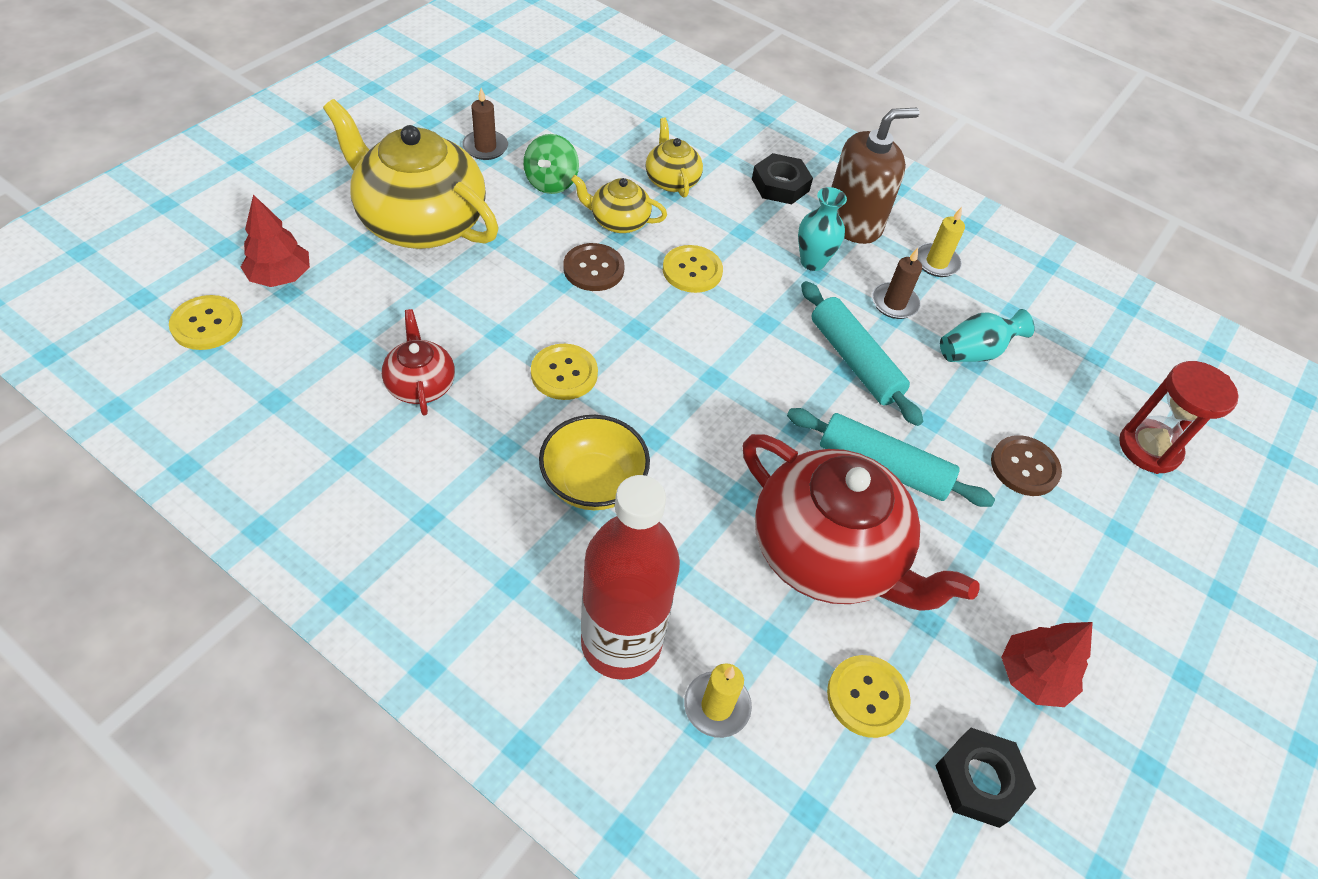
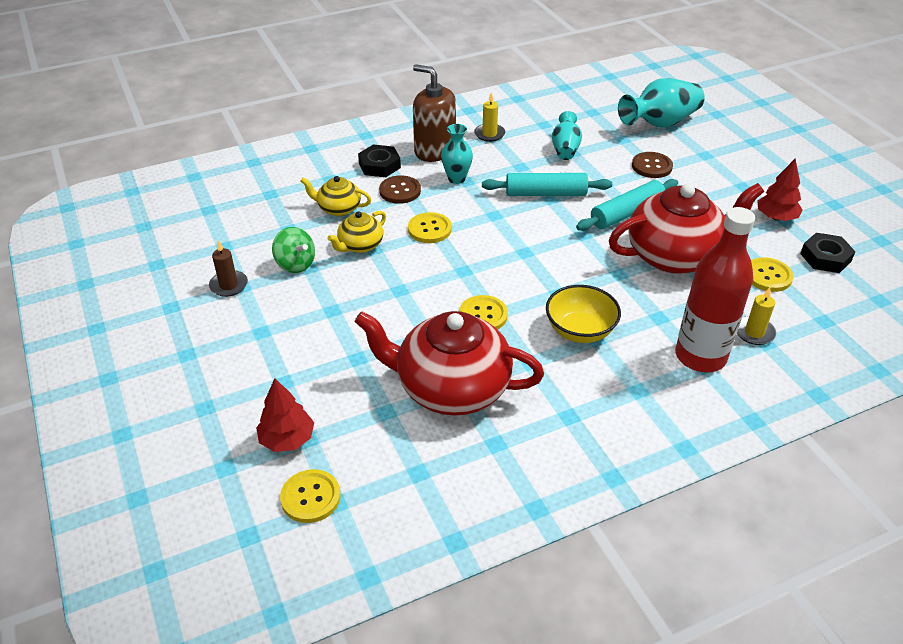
camera: 55 degrees left, 10 degrees down
yellow teapot [323,99,498,249] -> none
red teapot [382,309,455,416] -> red teapot [355,311,544,416], size x2.08
brown button [563,243,625,291] -> brown button moved to [379,175,421,204]
brown soap dispenser [832,108,920,244] -> brown soap dispenser turned 60 degrees counterclockwise [413,64,456,162]
brown candle [872,248,922,319] -> none
red hourglass [1119,361,1239,474] -> turquoise vase [618,78,705,127]

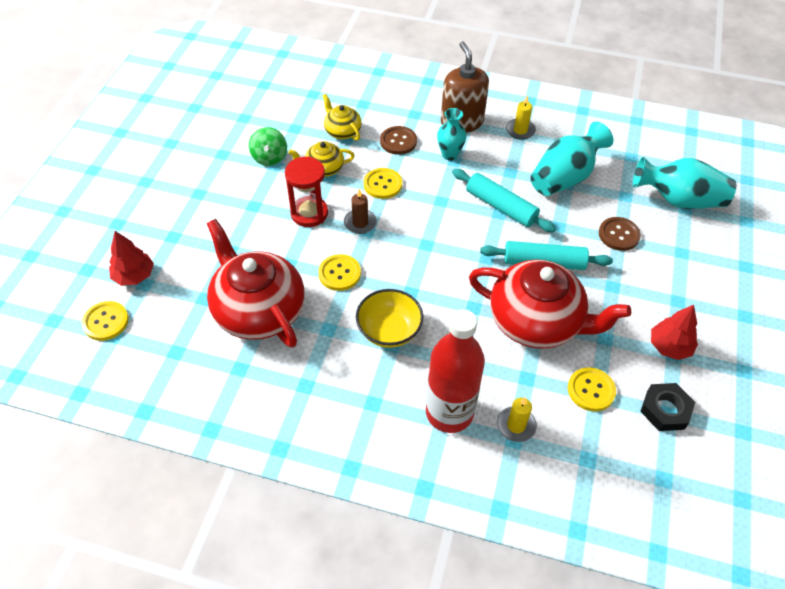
camera: 40 degrees right, 10 degrees up
brown candle [209,240,248,297] -> brown candle moved to [344,189,377,234]
black nut [358,145,401,177] -> none
turquoise vase [552,111,582,160] -> turquoise vase [531,122,613,196], size x1.65
none -> red hourglass [285,156,328,227]

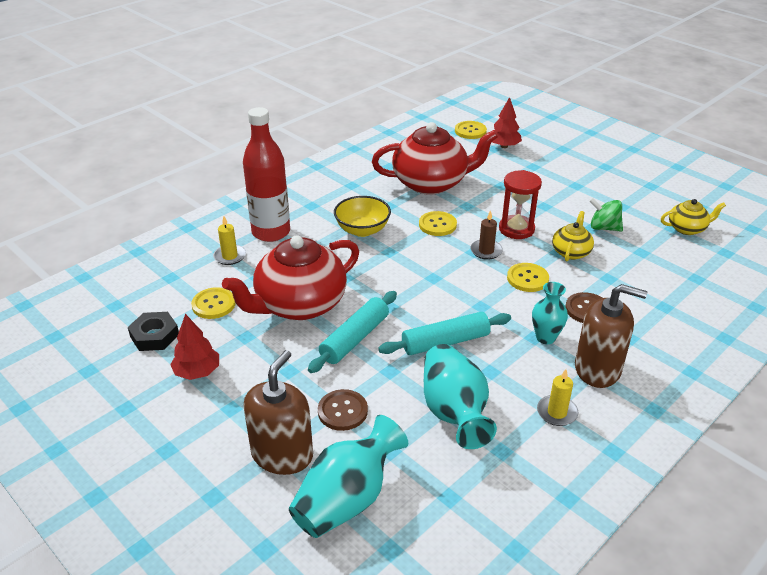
camera: 120 degrees right, 15 degrees down
yellow teapot [322,94,362,141] -> yellow teapot moved to [661,199,726,235]
none -> brown soap dispenser [243,350,313,475]

